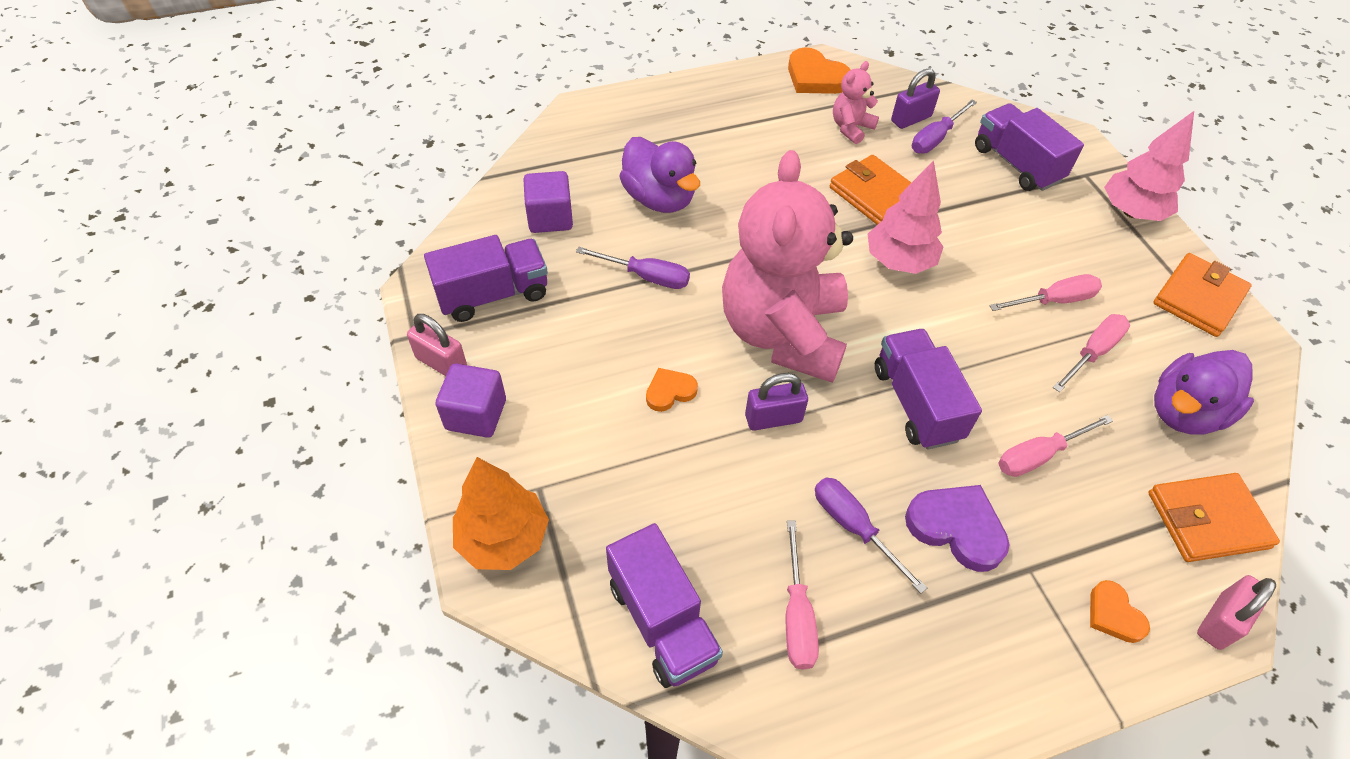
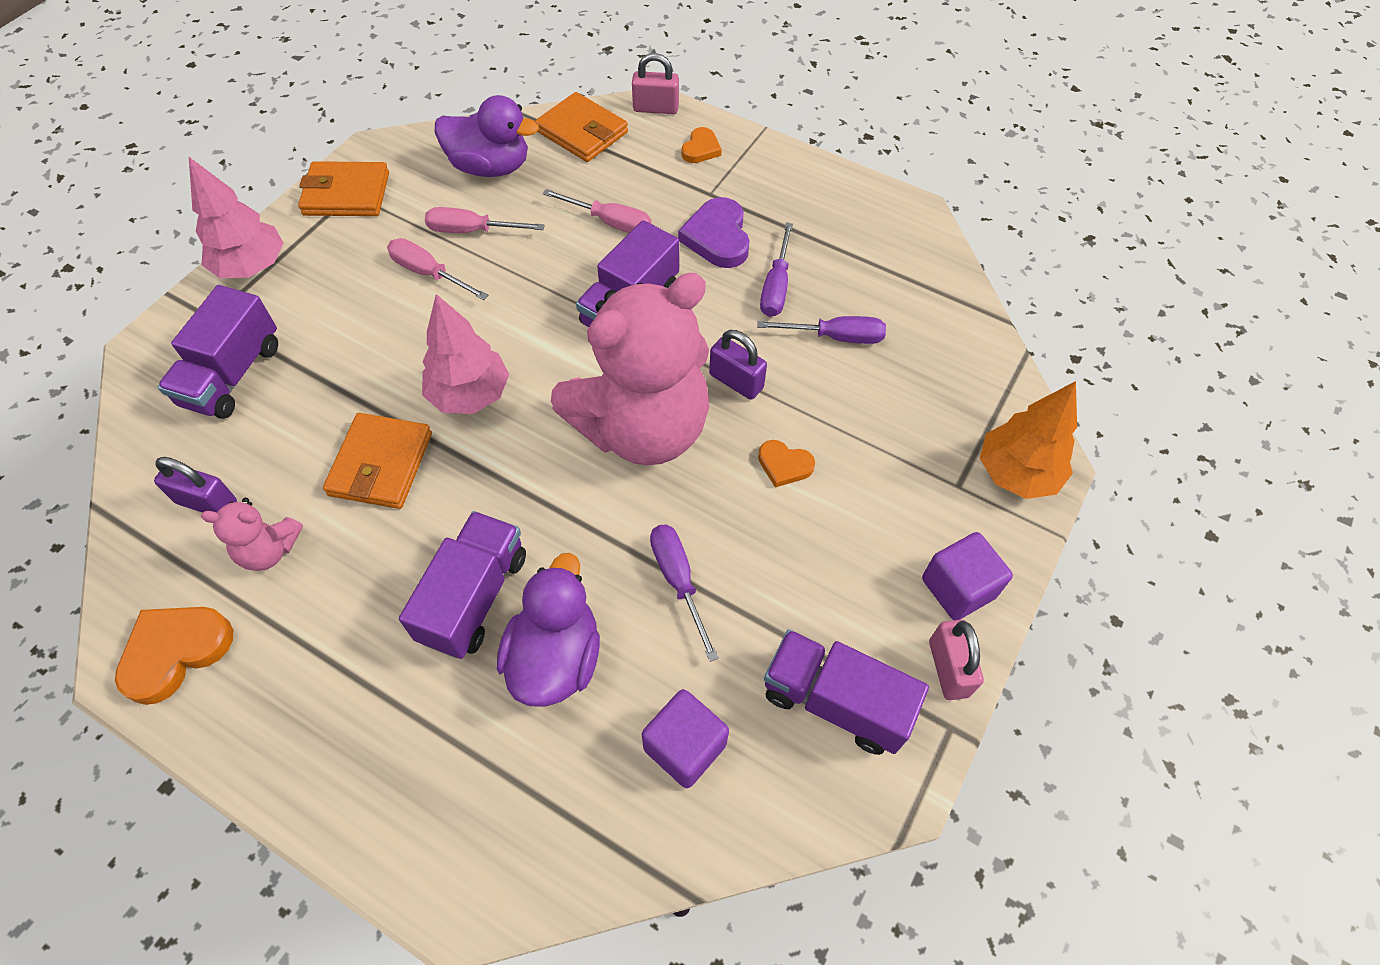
camera: 130 degrees left, 5 degrees up
purple truck [606,523,723,688] -> purple truck moved to [399,511,526,659]
pink screwdriver [786,521,819,670] -> none
orange heart [788,48,850,94] -> orange heart turned 135 degrees counterclockwise [115,607,233,705]
purple screwdriver [912,100,977,154] -> purple screwdriver moved to [757,316,886,344]

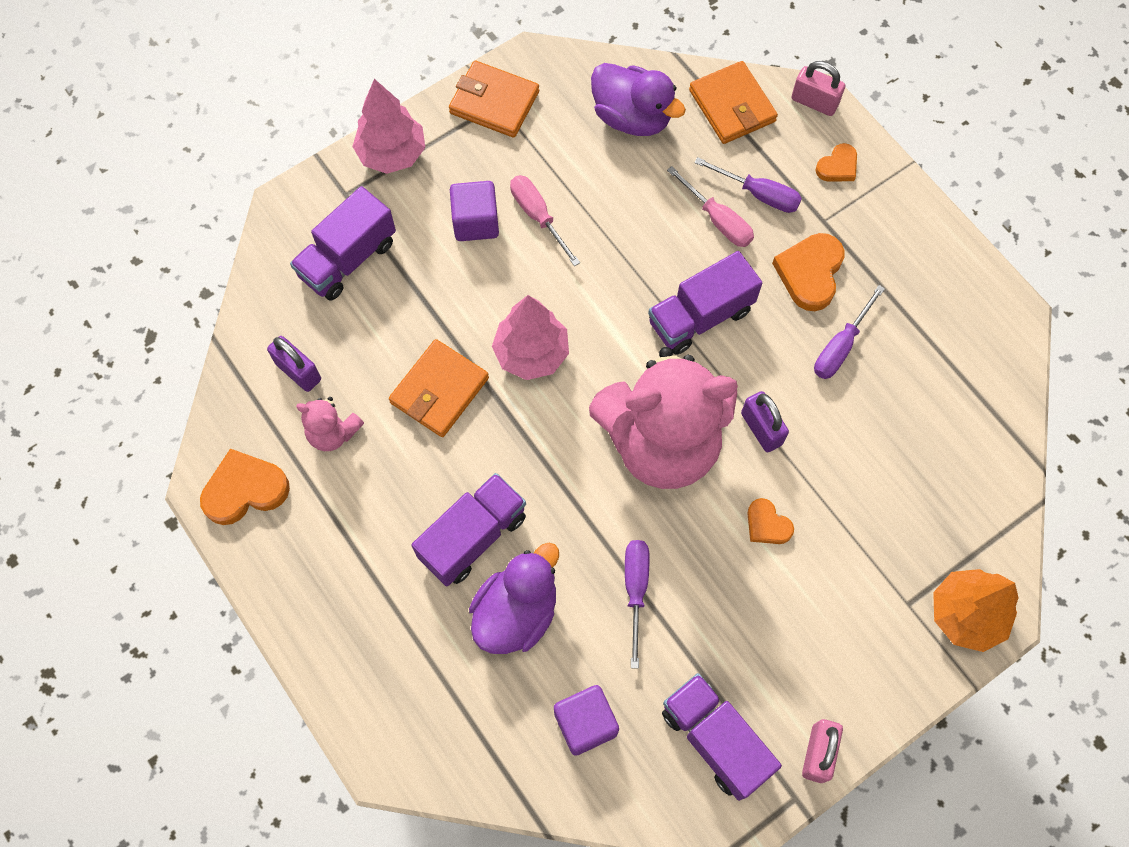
camera: 25 degrees right, 10 degrees up
pink screwdriver [425,207,545,233] -> none
purple heart [678,197,750,268] -> orange heart [772,233,845,311]
purple screwdriver [757,316,886,344] -> purple screwdriver moved to [695,157,802,213]
purple cube [922,532,1013,620] -> purple cube moved to [450,181,499,241]

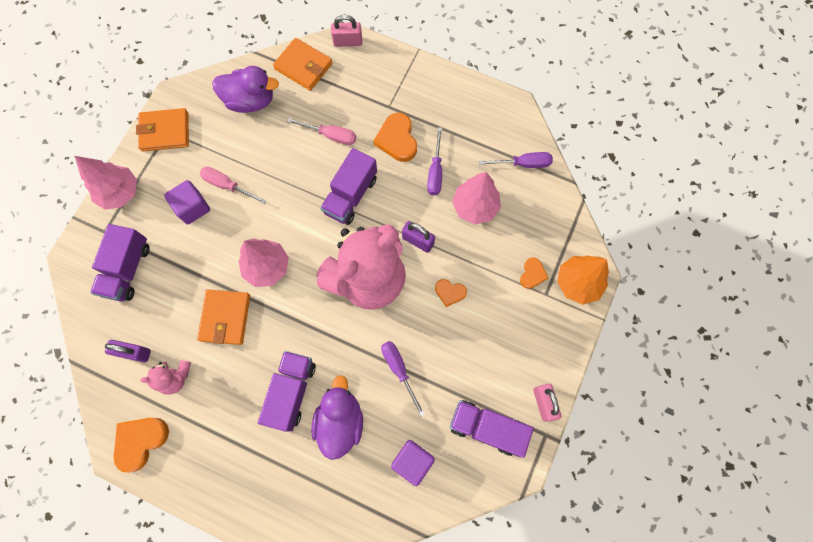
camera: 30 degrees left, 5 degrees up
purple screwdriver [695,157,802,213] -> purple screwdriver moved to [479,152,553,168]
orange heart [815,143,857,182] -> orange heart moved to [520,257,549,289]
none -> pink tree [452,172,501,225]

